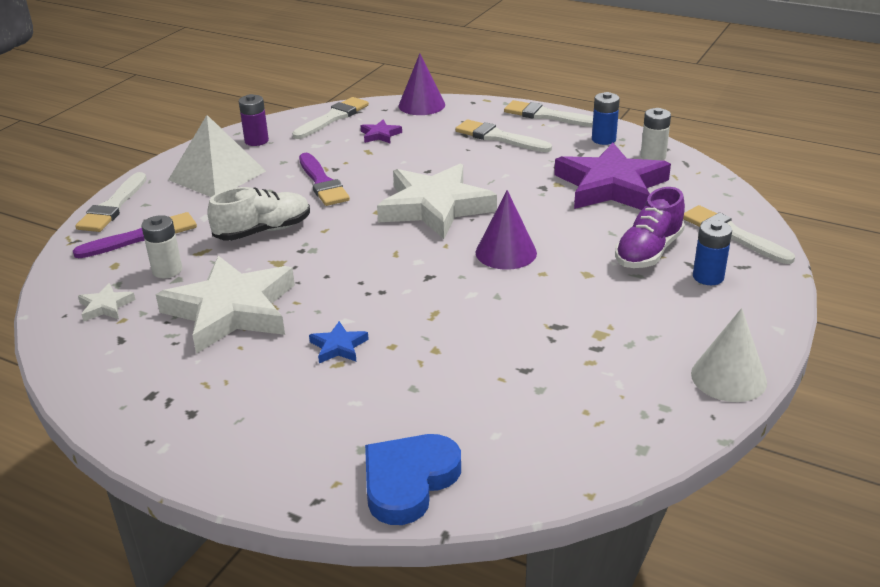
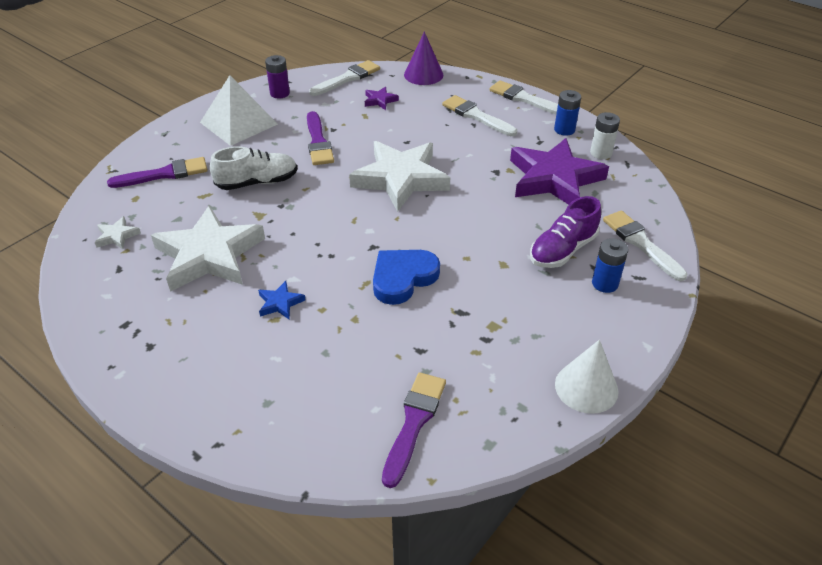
camera: 10 degrees right, 10 degrees up
white brush [75,172,147,232] -> none
white battery [141,215,182,278] -> none
blue heart [365,434,461,525] -> blue heart moved to [373,250,440,305]
purple cone [476,190,537,270] -> none
none -> purple brush [382,372,446,488]

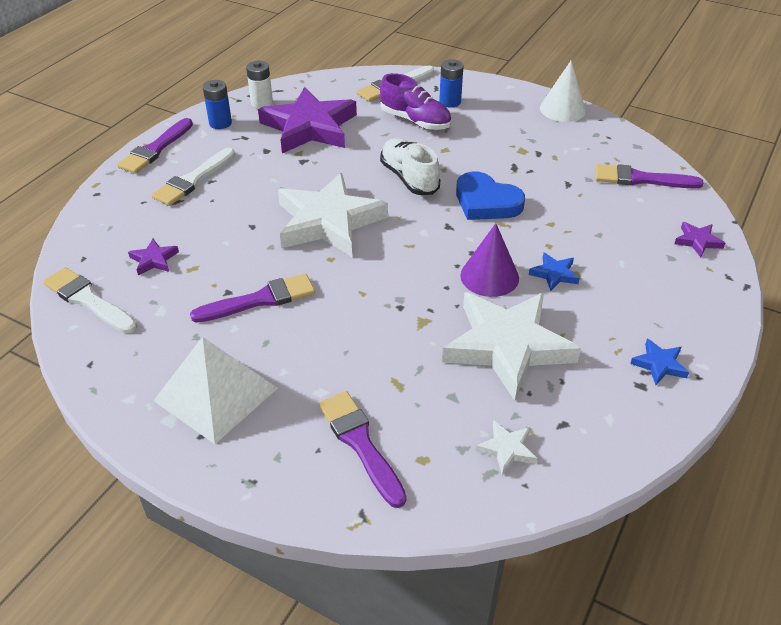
camera: 100 degrees left, 0 degrees up
white shoe [210,146,298,190] -> white shoe moved to [380,138,440,195]
purple battery [265,55,290,99] -> none
purple cone [404,32,443,85] -> purple cone moved to [460,223,519,297]
white brush [489,80,558,114] -> purple brush [117,118,193,174]
none -> blue star [630,338,689,385]
none -> purple star [674,222,725,257]

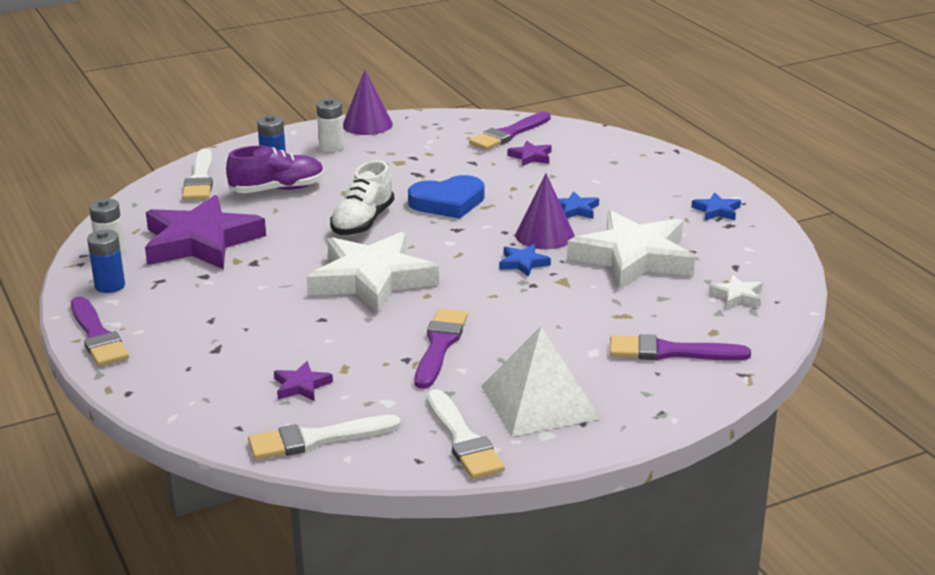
camera: 55 degrees left, 15 degrees down
white brush [151,148,235,206] -> white brush moved to [427,389,505,479]
white shoe [380,138,440,195] -> white shoe turned 75 degrees counterclockwise [330,161,394,236]
white cone [540,61,586,122] -> purple cone [343,70,393,135]
purple star [674,222,725,257] -> purple star moved to [508,141,552,166]
none -> white battery [316,98,344,152]
none -> blue star [499,244,551,277]

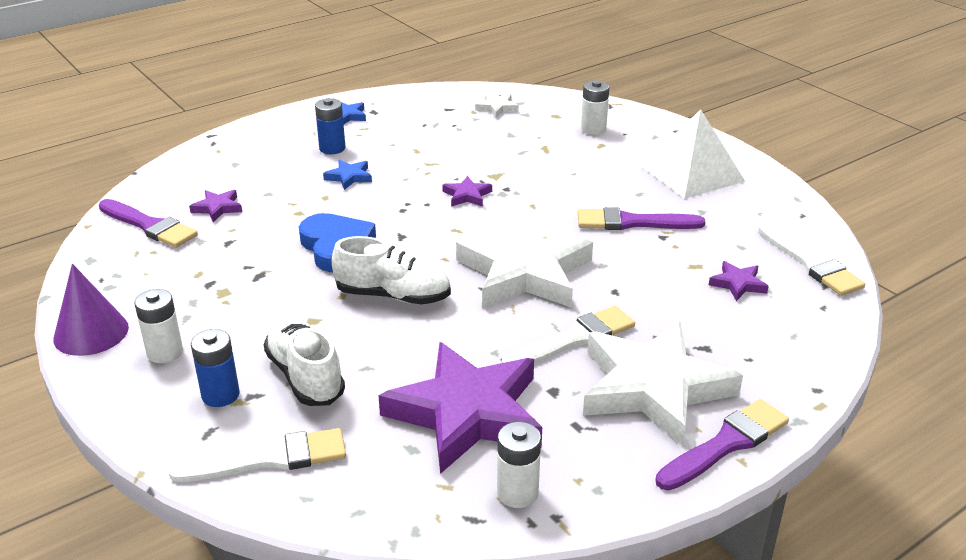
camera: 100 degrees left, 5 degrees up
blue battery [87,230,125,293] -> blue battery moved to [315,98,346,154]
purple shoe [226,146,325,193] -> white shoe [264,317,345,406]
white brush [427,389,505,479] -> white brush moved to [502,306,635,364]
blue star [499,244,551,277] -> purple star [442,176,492,207]
purple cone [515,174,574,249] -> none
white star [567,210,695,289] -> white star moved to [583,322,743,446]
purple brush [610,334,751,360] -> white battery [581,80,609,135]

